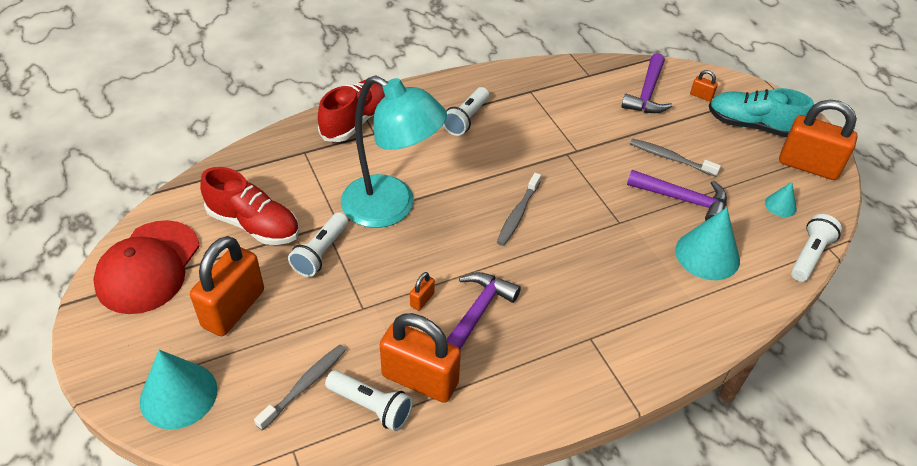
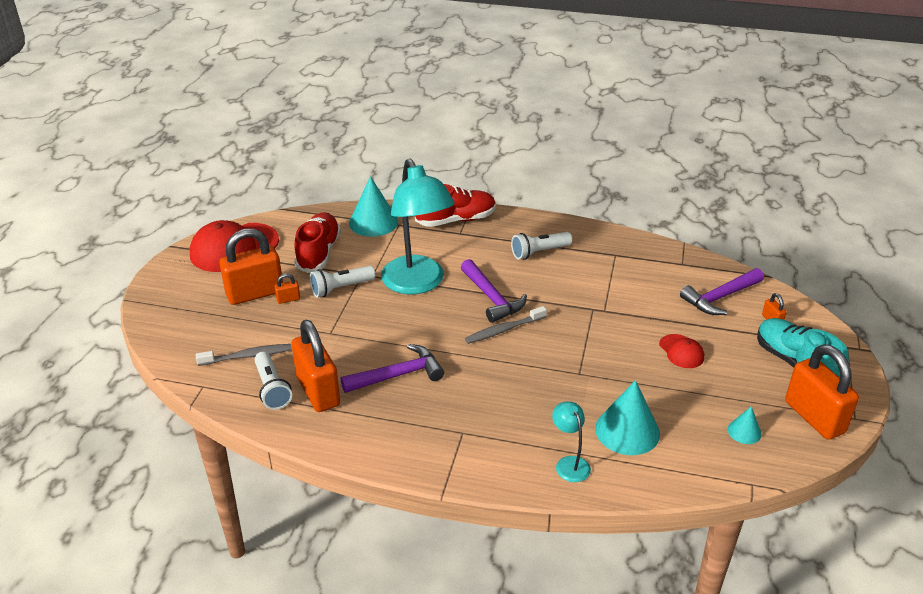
camera: 40 degrees right, 10 degrees down
turquoise cone [140,350,217,430] -> turquoise cone moved to [349,176,398,237]
red shoe [200,167,299,245] -> red shoe turned 150 degrees counterclockwise [294,212,341,273]
orange padlock [410,272,435,311] -> orange padlock moved to [275,274,300,304]
purple hammer [627,170,727,221] -> purple hammer moved to [461,259,527,323]
grey toothbrush [630,139,721,177] -> red cap [659,334,704,368]
white flashlight [791,214,842,282] -> none
none -> turquoise lamp [552,402,591,482]

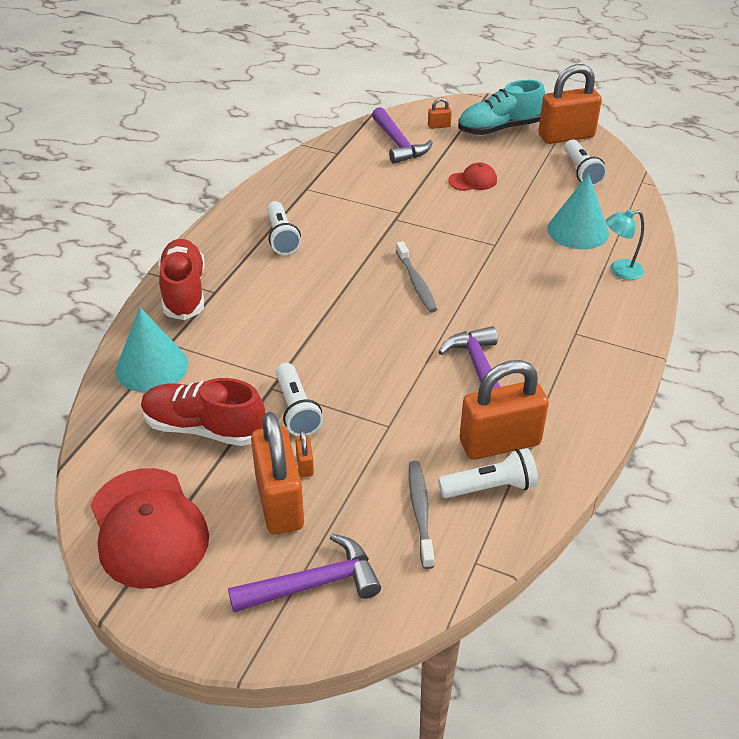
camera: 80 degrees left, 5 degrees up
turquoise lamp [381,158,455,294] -> none
purple hammer [461,259,527,323] -> purple hammer moved to [228,534,381,613]
turquoise cone [728,406,762,444] -> white flashlight [564,139,607,186]

